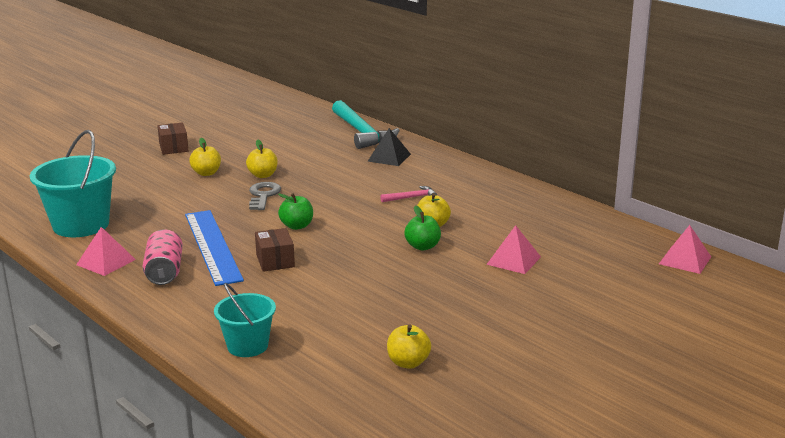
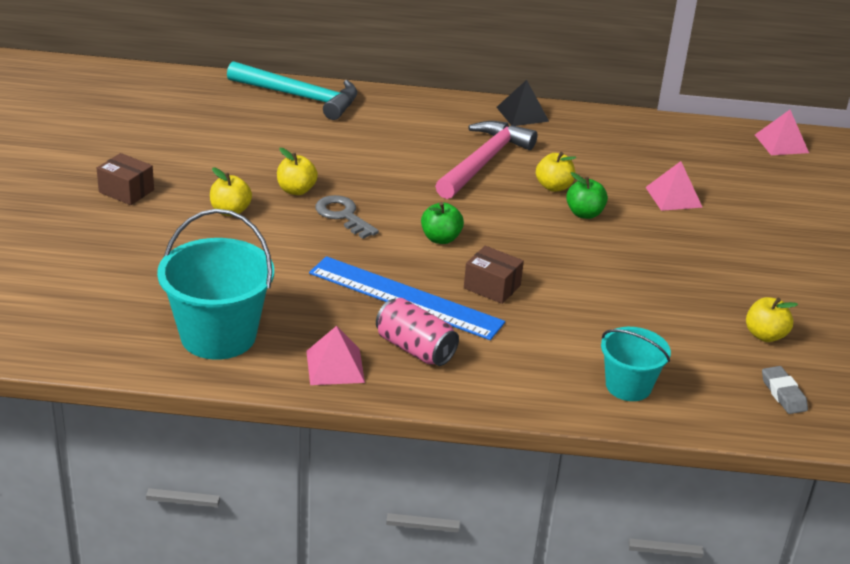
camera: 45 degrees left, 10 degrees up
black pyramid [367,128,411,166] -> black pyramid moved to [497,80,549,126]
pink hammer [380,186,437,202] -> pink hammer [435,121,537,199], size x2.24
none -> grey eraser [762,366,808,414]

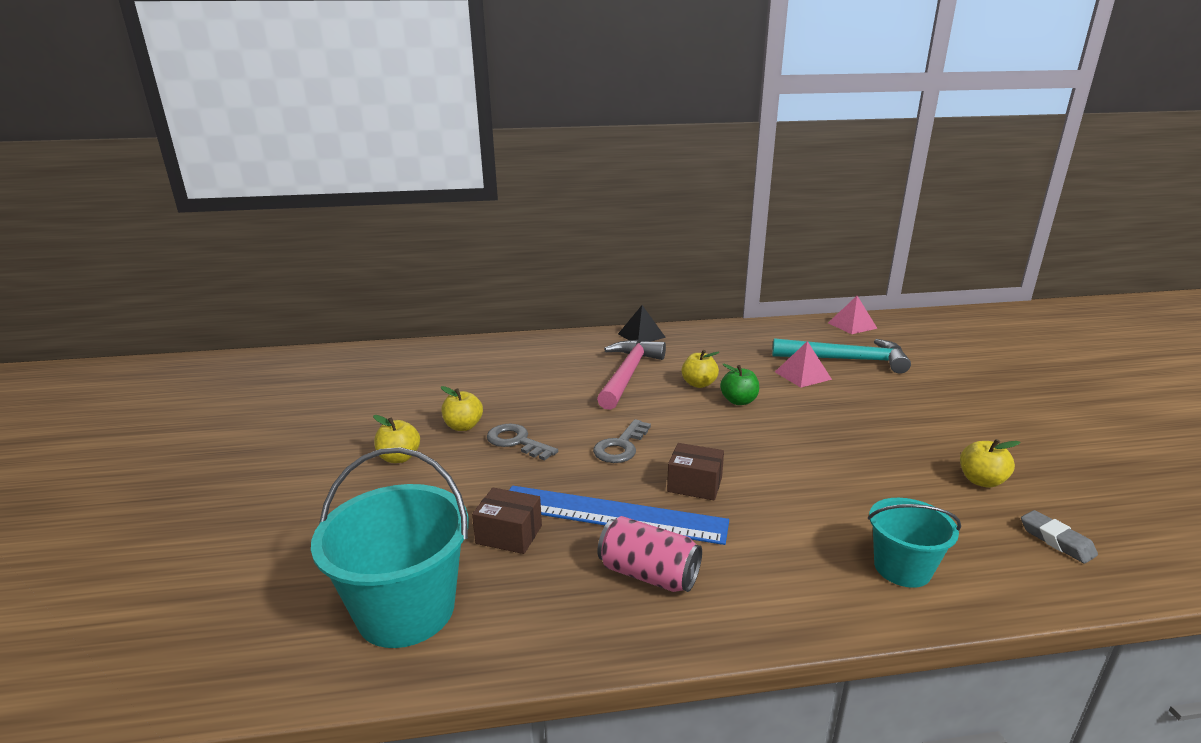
camera: 10 degrees left, 10 degrees down
brown box [97,153,154,205] -> brown box moved to [472,488,542,554]
turquoise hammer [227,61,357,120] -> turquoise hammer moved to [772,338,911,374]
pink pyramid [306,326,365,385] -> none
green apple [421,202,464,244] -> grey key [593,419,651,463]

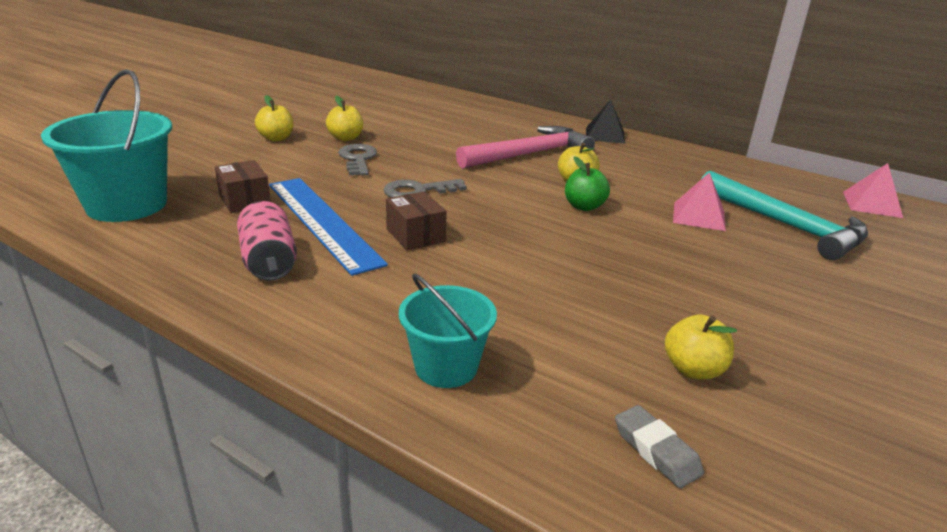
camera: 40 degrees right, 5 degrees up
grey eraser [1021,510,1098,564] -> grey eraser turned 45 degrees counterclockwise [615,405,704,488]

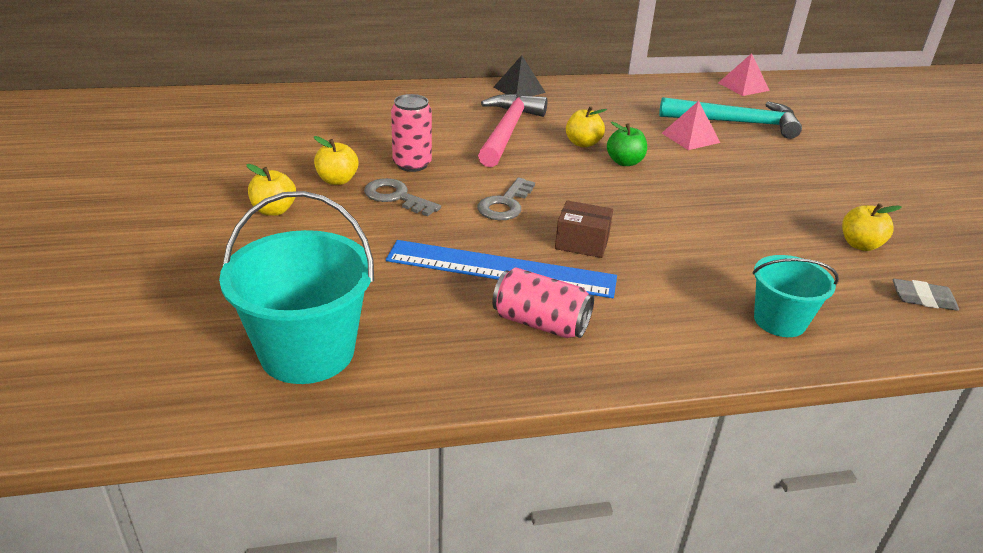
camera: 45 degrees left, 5 degrees up
brown box [215,160,271,213] -> none
none -> pink can [391,94,432,172]

